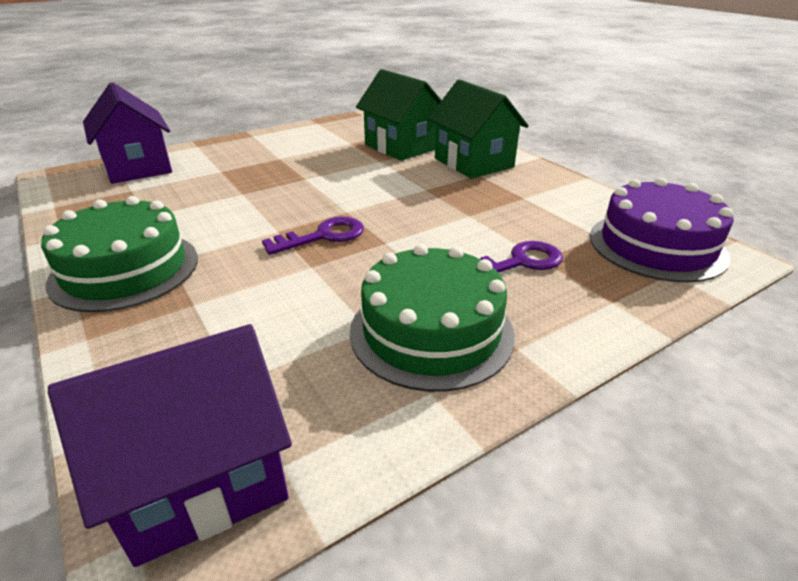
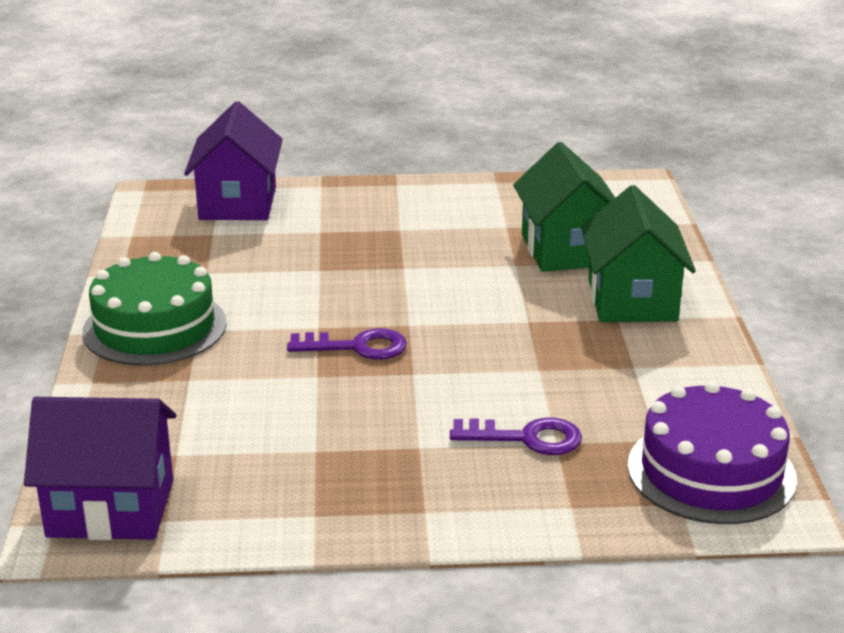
camera: 30 degrees right, 5 degrees down
green cake [350,244,515,392] -> none

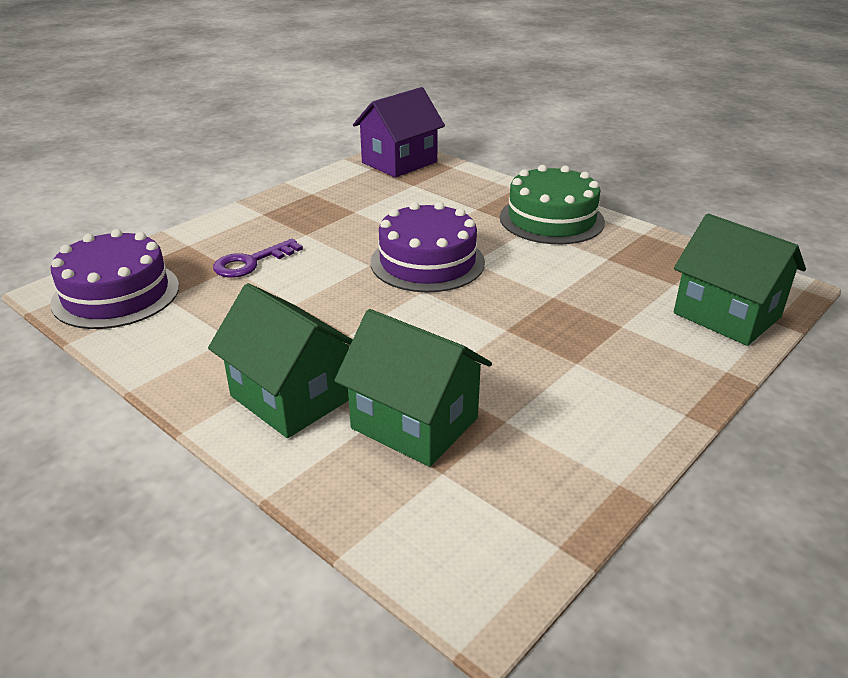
camera: 135 degrees right, 5 degrees up
purple house [184,101,283,220] -> green house [674,213,806,346]
purple key [287,328,407,360] -> purple cake [371,202,485,292]

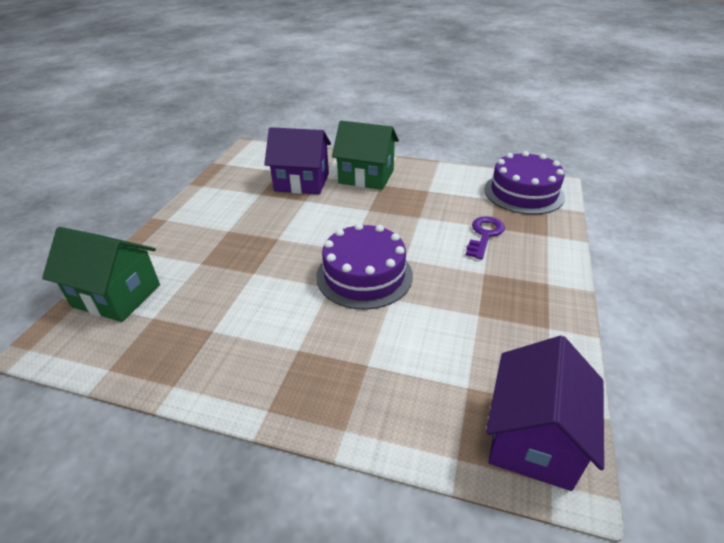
camera: 155 degrees right, 5 degrees up
green house [334,309,492,467] -> purple house [264,127,331,194]
green cake [500,165,605,244] -> none

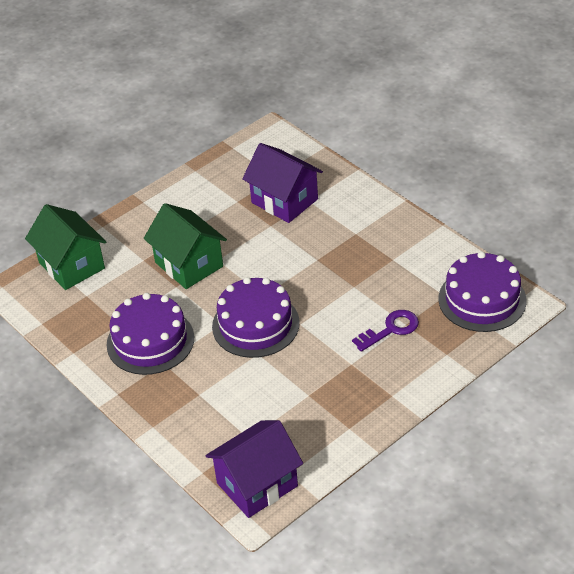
camera: 35 degrees right, 5 degrees up
green house [332,121,399,190] -> green house moved to [143,203,227,289]
none -> purple cake [106,293,194,375]

